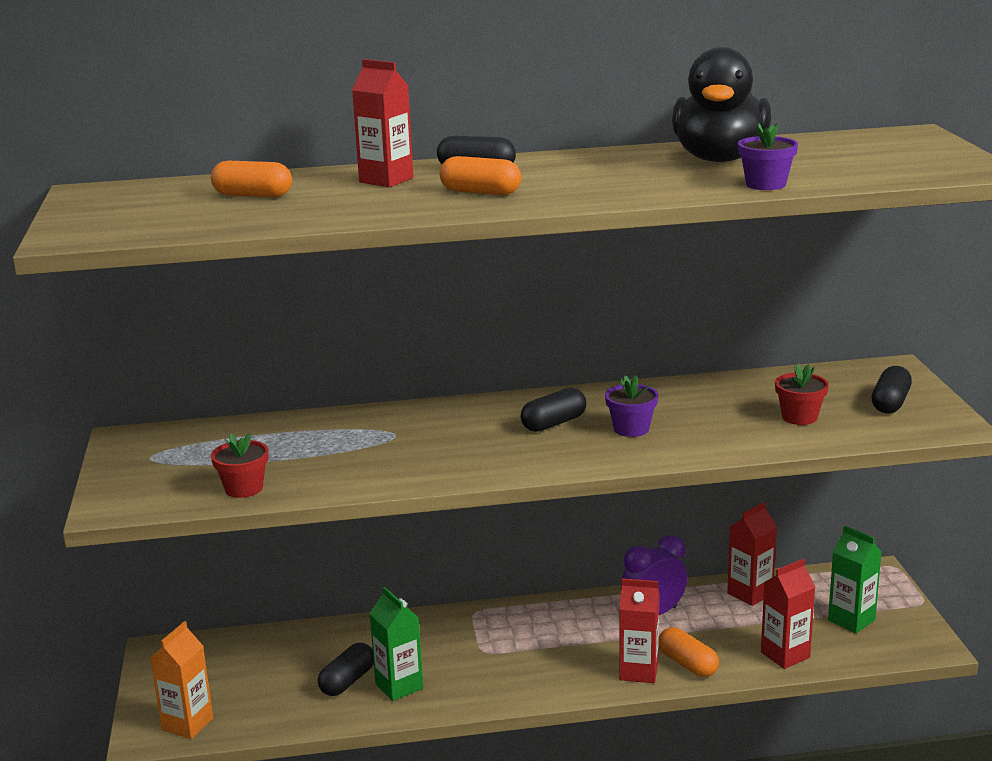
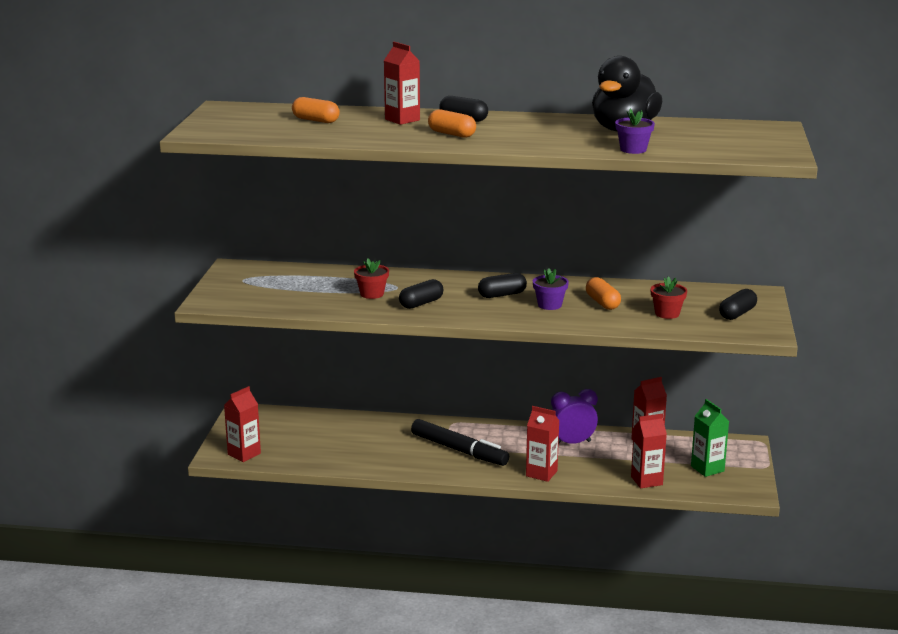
camera: 15 degrees right, 0 degrees up
orange carton [150,621,213,739] -> red carton [224,386,261,462]
red flower pot [211,433,268,498] -> red flower pot moved to [354,258,389,299]
black capsule [318,643,374,696] -> black capsule moved to [399,279,444,309]
green carton [369,587,423,701] -> none
orange capsule [658,627,719,677] -> orange capsule moved to [586,277,621,310]
none -> black marker [411,419,509,466]

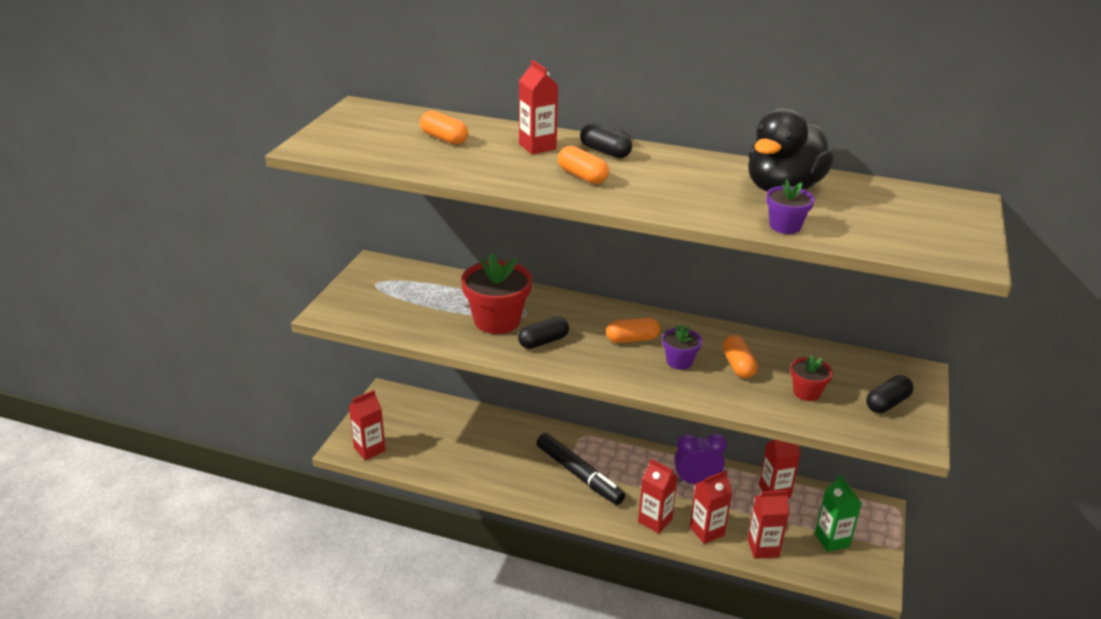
camera: 10 degrees right, 10 degrees up
red flower pot [354,258,389,299] -> red flower pot [461,252,532,334], size x1.88
black capsule [478,273,527,298] -> orange capsule [606,317,660,343]
none -> red carton [690,471,732,544]

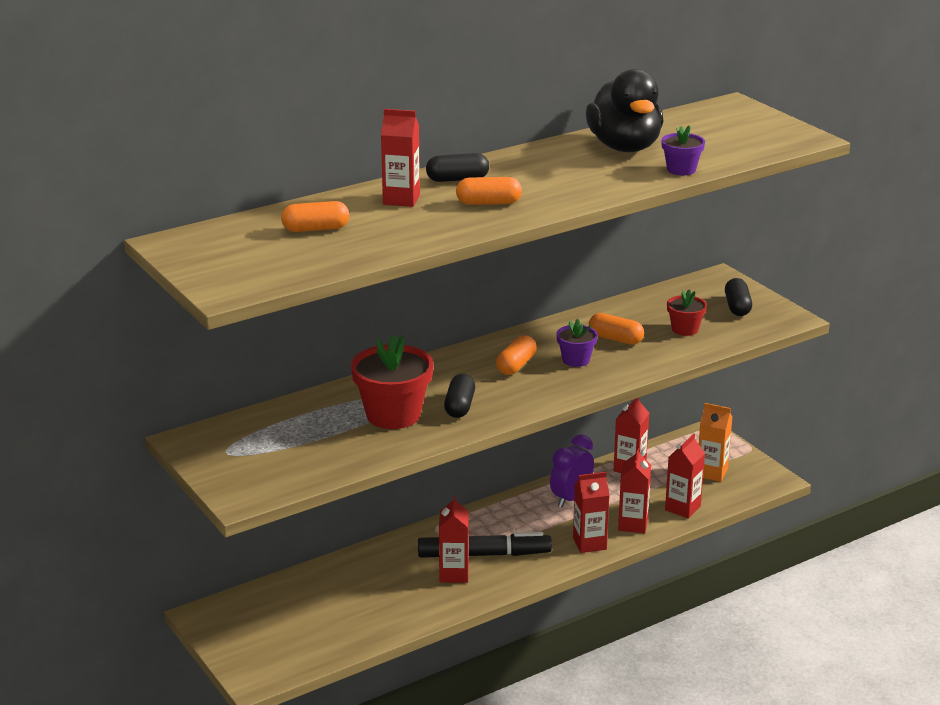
camera: 50 degrees left, 5 degrees down
red carton [349,390,386,460] -> red carton moved to [439,495,469,583]
green carton [815,475,862,552] -> orange carton [699,403,733,482]

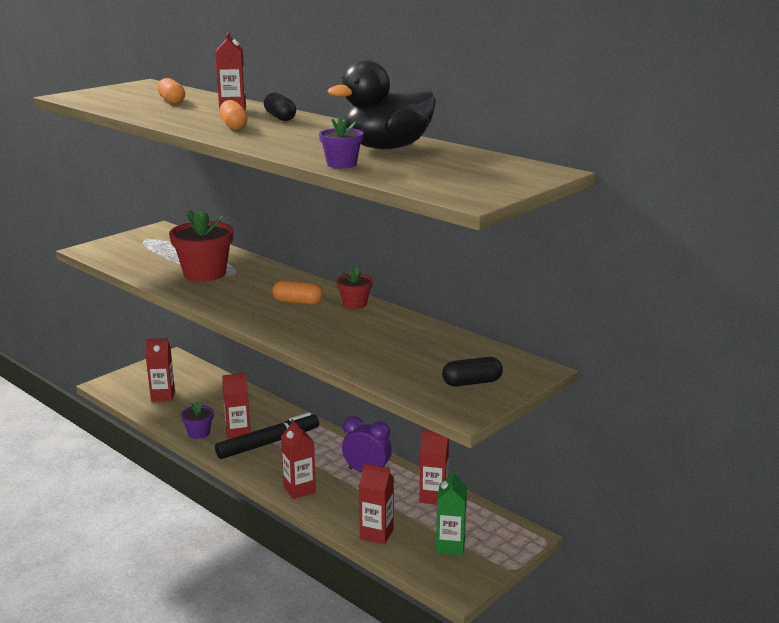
camera: 75 degrees right, 5 degrees down
black marker [418,532,552,558] -> black marker turned 105 degrees counterclockwise [215,412,319,459]
black capsule [444,374,475,418] -> none
purple flower pot [556,319,598,367] -> purple flower pot moved to [181,401,214,439]
orange capsule [589,313,644,345] -> none
red carton [618,448,651,533] -> red carton moved to [146,338,175,401]
red flower pot [667,289,707,336] -> red flower pot moved to [337,267,373,309]
orange carton [699,403,733,482] -> green carton [436,469,467,556]

